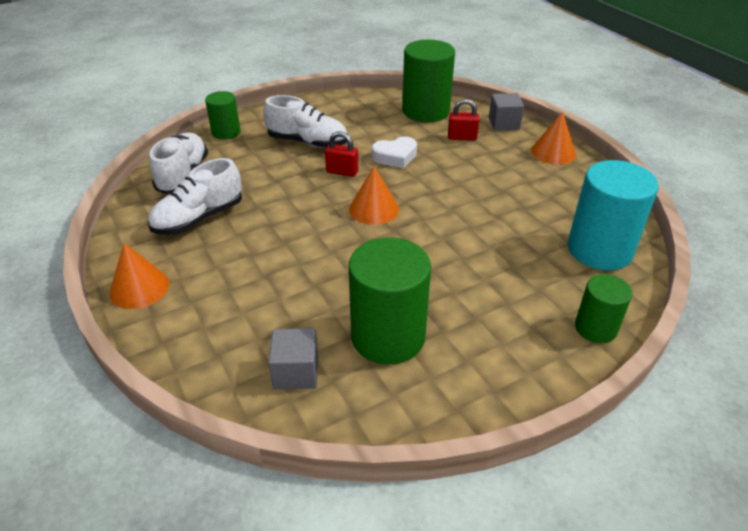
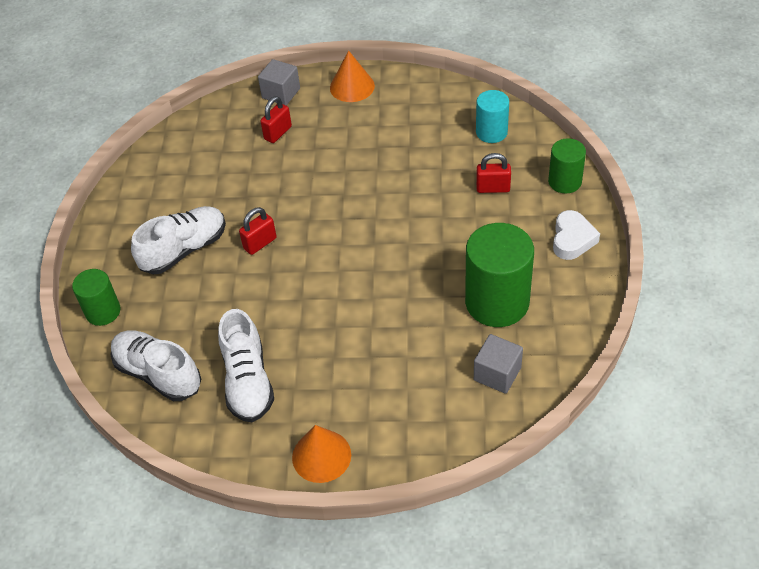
camera: 55 degrees left, 10 degrees up
orange cone [349,166,399,225] -> none
white heart [372,136,417,169] -> white heart moved to [553,210,600,260]
green cylinder [402,40,455,122] -> none
turquoise cylinder [568,160,659,270] -> turquoise cylinder [476,90,509,143], size x0.57
none -> red padlock [476,153,511,193]

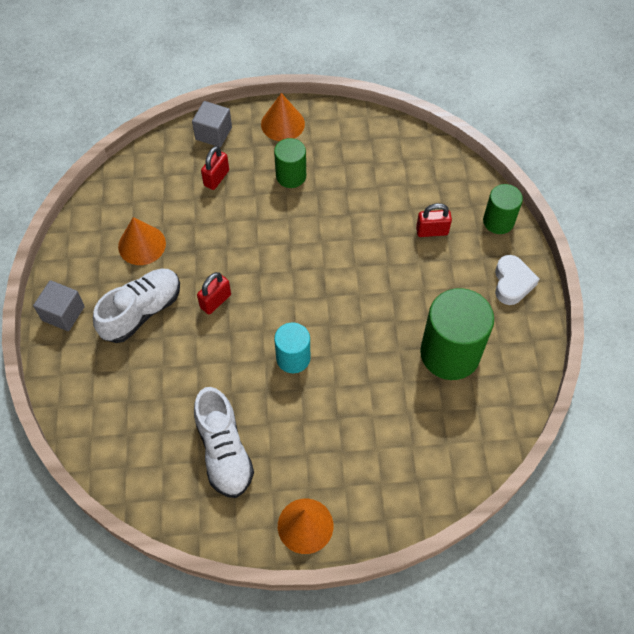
camera: 10 degrees left, 10 degrees up
green cylinder [72,269,121,326] -> green cylinder moved to [274,138,306,188]
white shoe [111,330,201,401] -> none
grey cube [474,334,523,394] -> grey cube moved to [33,280,85,331]
turquoise cylinder [476,90,509,143] -> turquoise cylinder moved to [274,322,310,373]
none -> orange cone [118,217,166,265]

